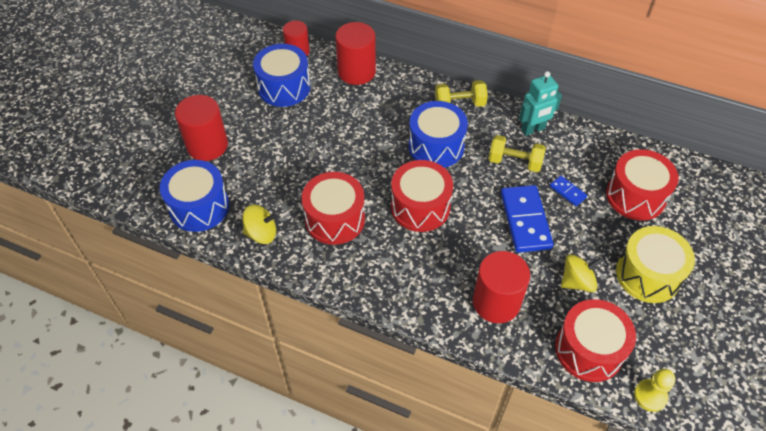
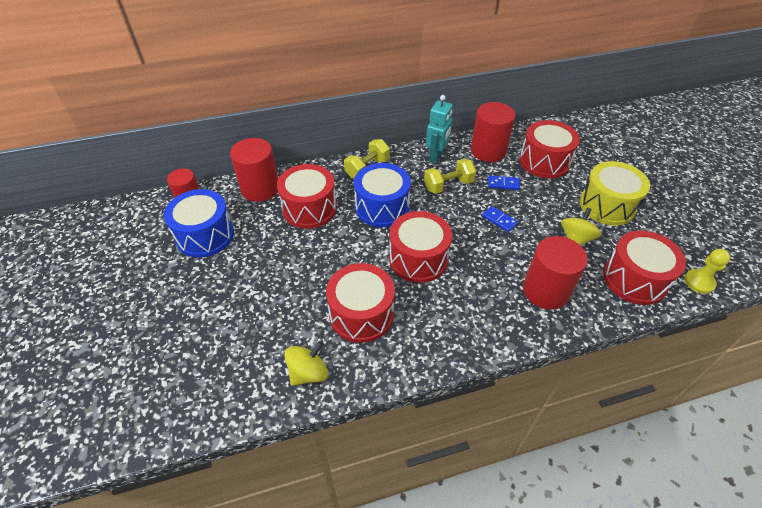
camera: 40 degrees left, 5 degrees down
blue drum [160,160,229,232] -> none
red cylinder [175,95,228,161] -> red cylinder moved to [471,102,516,162]
blue domino [501,185,554,253] -> blue domino [482,206,518,232], size x0.48
none -> red drum [277,164,337,229]

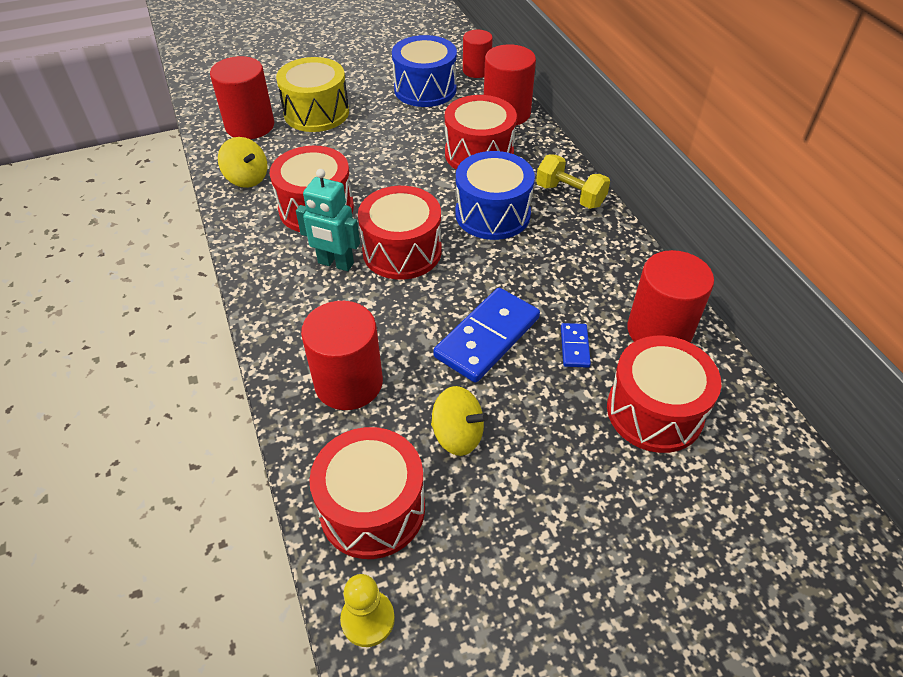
camera: 85 degrees right, 0 degrees up
yellow dumbbell [424,159,476,194] -> none
turquoise robot [426,95,453,164] -> turquoise robot moved to [296,169,360,271]
blue domino [482,206,518,232] -> blue domino [433,288,540,383], size x2.09
yellow drum [580,161,650,226] -> yellow drum moved to [276,57,349,132]
none -> red cylinder [210,56,275,139]

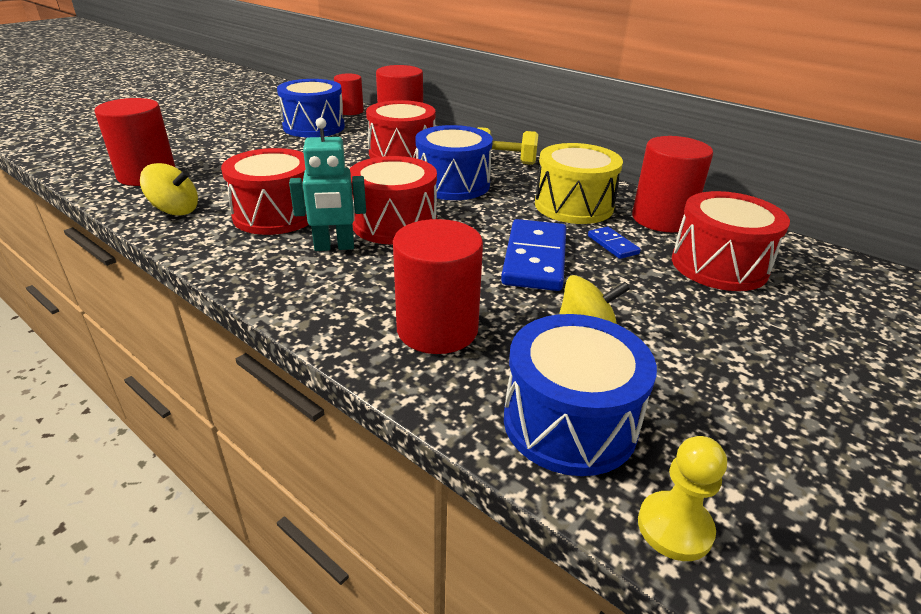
camera: 30 degrees left, 15 degrees down
yellow drum [276,57,349,132] -> yellow drum moved to [535,143,623,224]
red drum [309,427,425,559] -> blue drum [504,314,657,476]

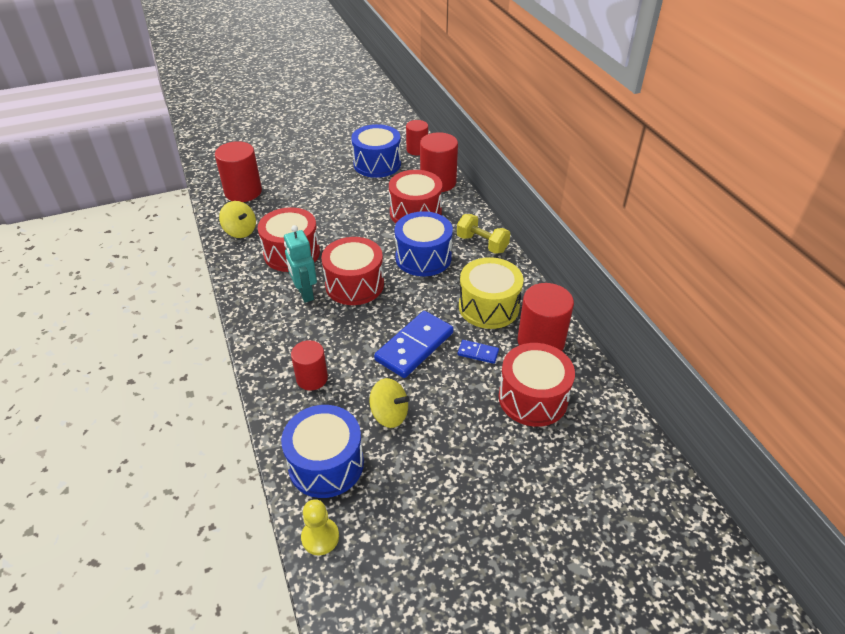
camera: 30 degrees right, 10 degrees up
turquoise robot [289,118,366,251] -> turquoise robot turned 45 degrees clockwise [284,225,317,303]
red cylinder [393,219,483,354] -> red cylinder [291,340,328,390], size x0.64
blue domino [588,227,641,259] -> blue domino turned 75 degrees counterclockwise [458,340,499,364]

